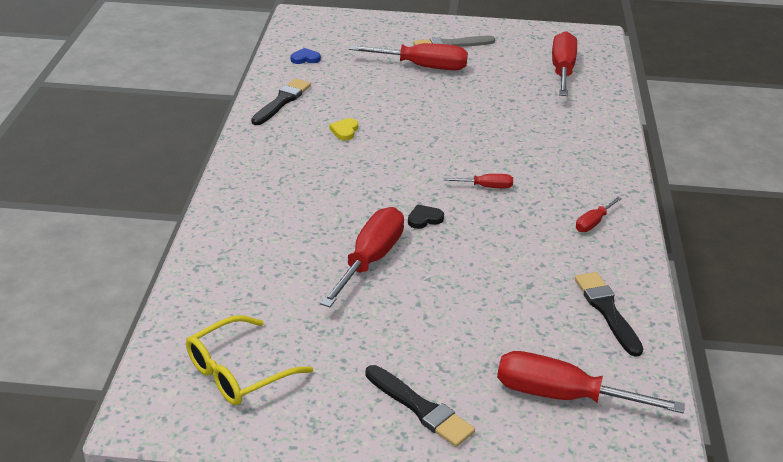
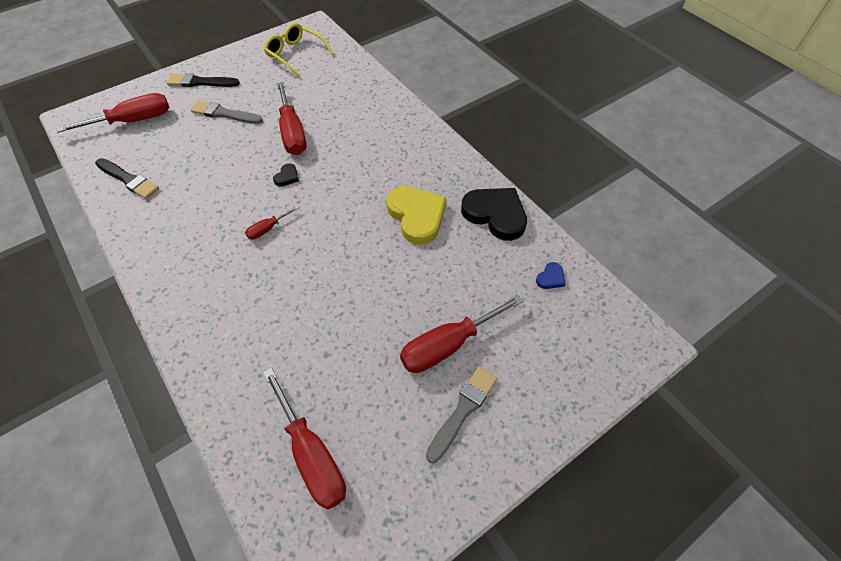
camera: 140 degrees right, 20 degrees up
yellow glasses [186,315,313,405] -> yellow glasses turned 60 degrees counterclockwise [264,23,334,77]
black brush [251,78,311,125] -> black heart [461,188,527,241]
yellow heart [330,118,358,140] -> yellow heart [386,186,447,245], size x2.31
red screwdriver [576,197,622,232] -> none
none -> grey brush [191,100,263,124]

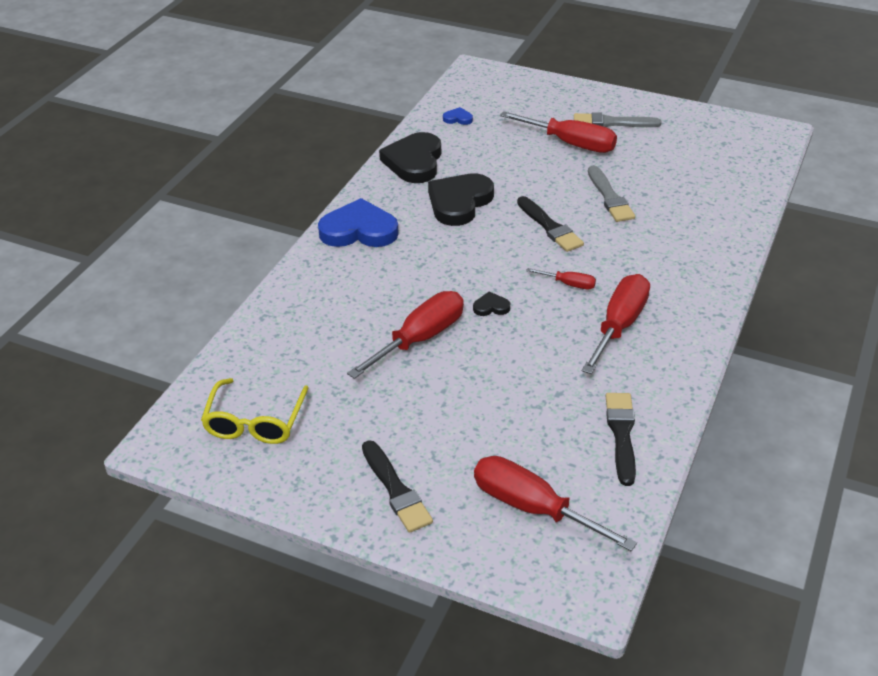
camera: 120 degrees left, 15 degrees down
grey brush [191,100,263,124] -> grey brush moved to [588,165,635,222]
red screwdriver [263,368,346,509] -> red screwdriver moved to [582,274,650,374]
yellow heart [386,186,447,245] -> black heart [428,173,494,226]
none -> blue heart [318,198,399,247]
none -> black brush [517,196,584,252]

